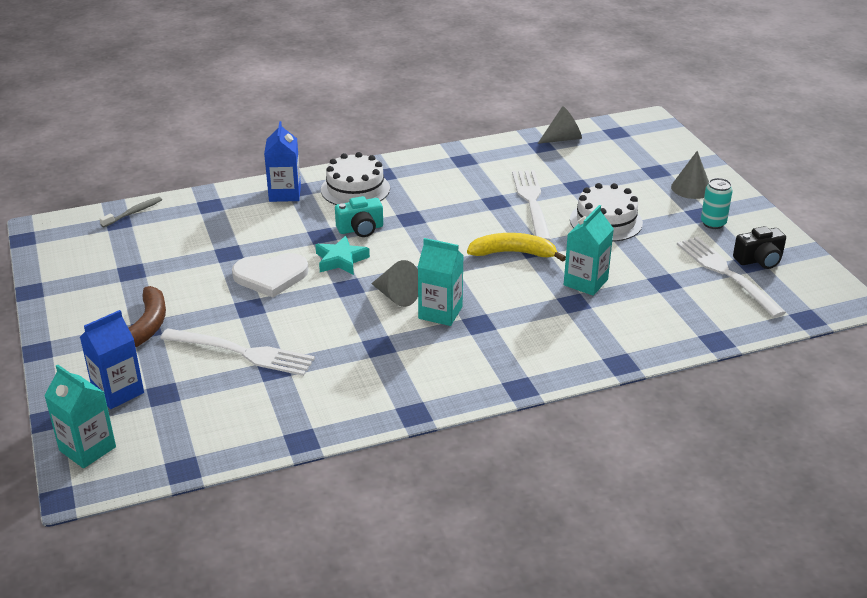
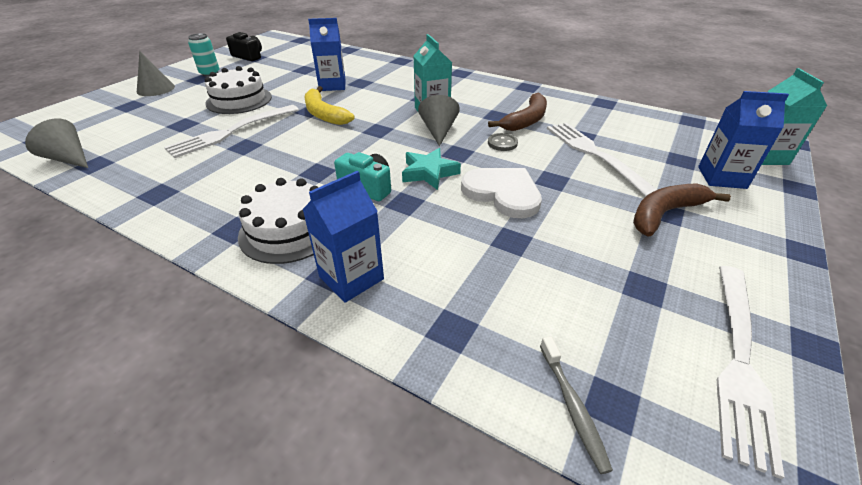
camera: 130 degrees left, 5 degrees up
grey toothbrush [100,197,162,227] -> grey toothbrush turned 105 degrees counterclockwise [540,336,613,474]
turquoise carton [564,205,614,296] -> blue carton [308,18,346,91]
white fork [677,237,786,318] -> white fork moved to [716,266,785,479]
none -> brown banana [488,93,547,131]
none -> grey button [488,133,518,151]

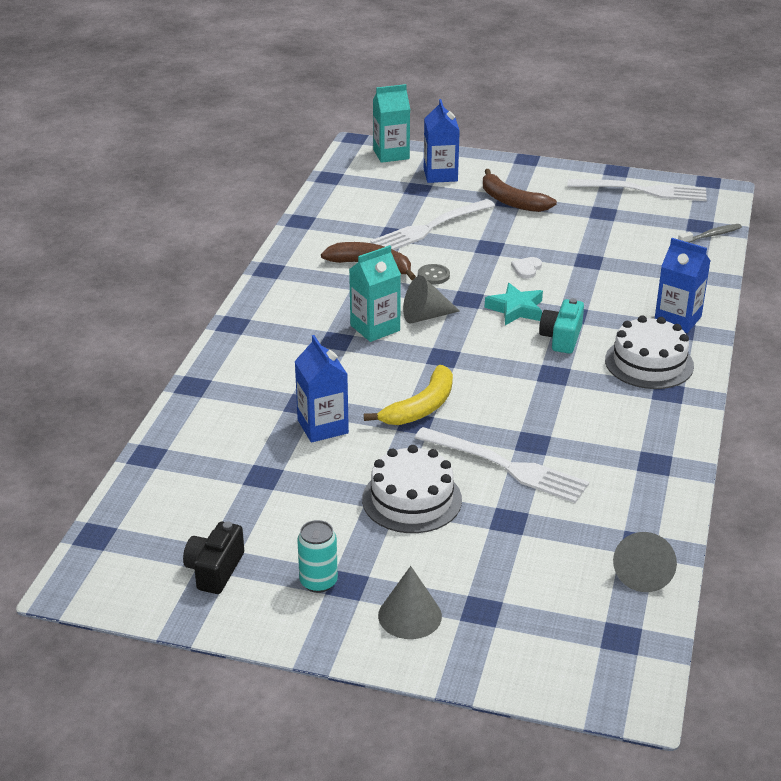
camera: 105 degrees left, 5 degrees down
white heart [461,168,542,218] -> white heart [511,257,542,279], size x0.46

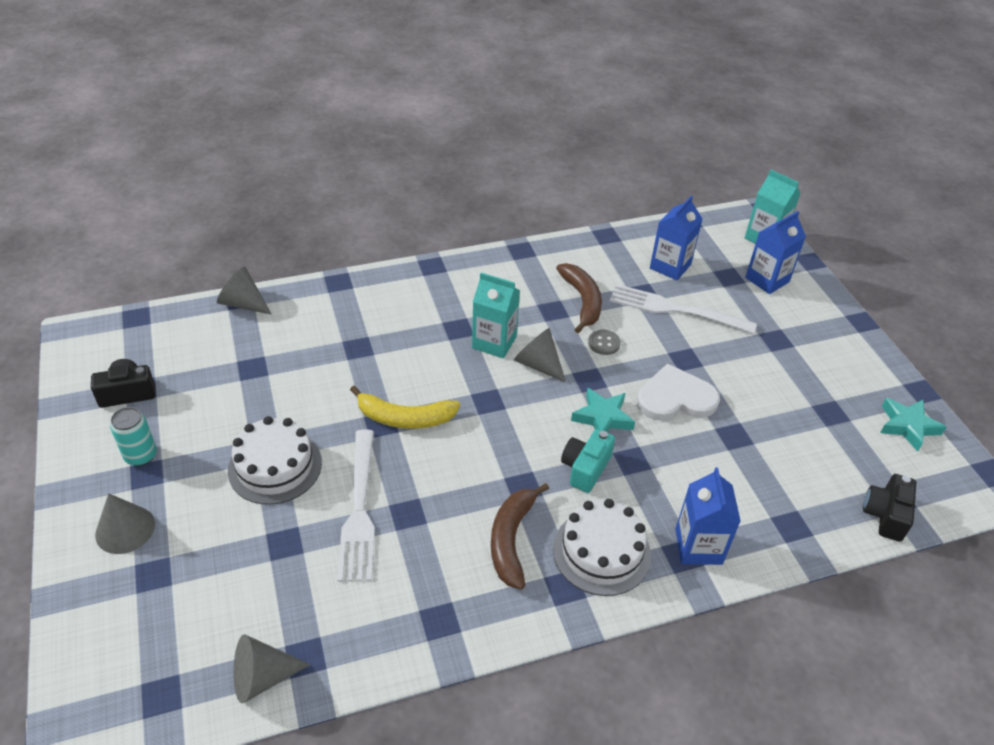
camera: 55 degrees right, 10 degrees up
blue carton [295,335,349,443] -> blue carton moved to [650,196,702,280]
brown banana [483,169,557,212] -> brown banana moved to [491,483,549,590]
white heart [511,257,542,279] -> white heart [637,363,720,421], size x2.18
turquoise camera [539,298,584,354] -> turquoise camera turned 45 degrees counterclockwise [561,429,615,493]
white fork [567,179,707,201] -> turquoise star [880,398,946,452]
grey toothbrush [678,224,742,243] -> black camera [863,474,916,542]
none -> grey cone [217,267,272,315]

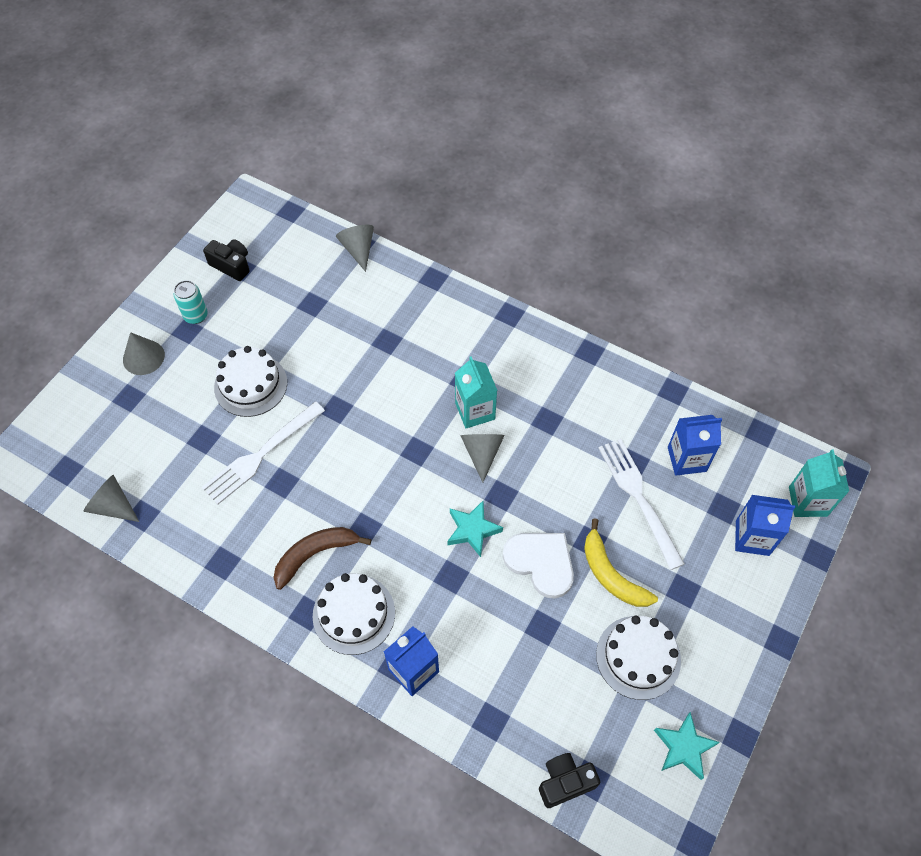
camera: 50 degrees right, 15 degrees up
yellow banana [350,386,460,429] -> yellow banana moved to [584,518,658,607]
brown banana [556,263,602,333] -> none
turquoise camera [561,429,615,493] -> none
grey button [588,330,621,355] -> none
none -> white cake [596,616,681,700]

